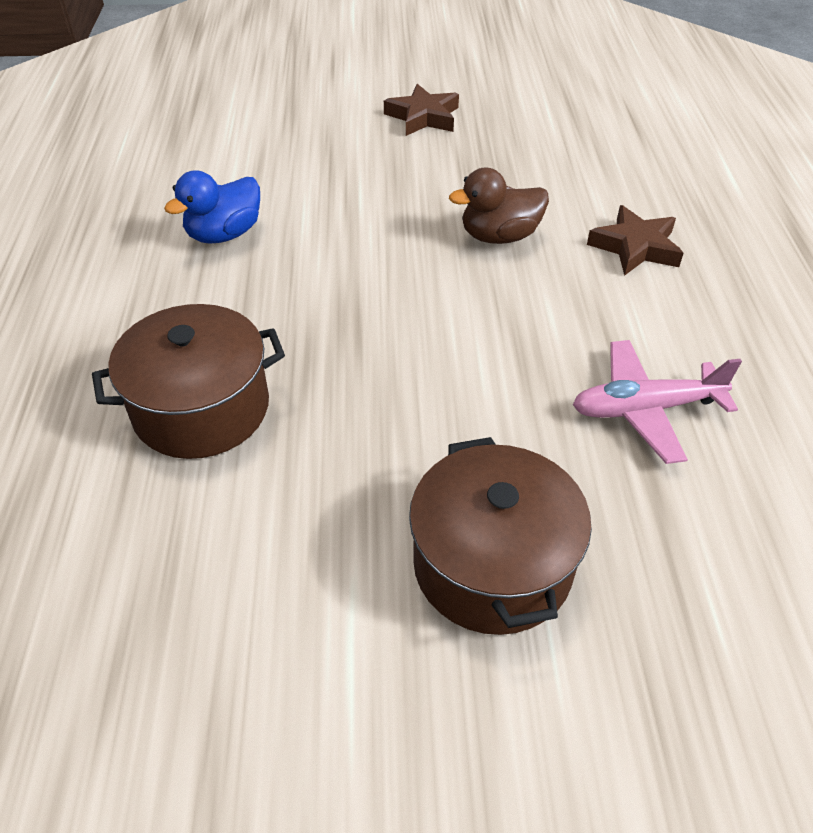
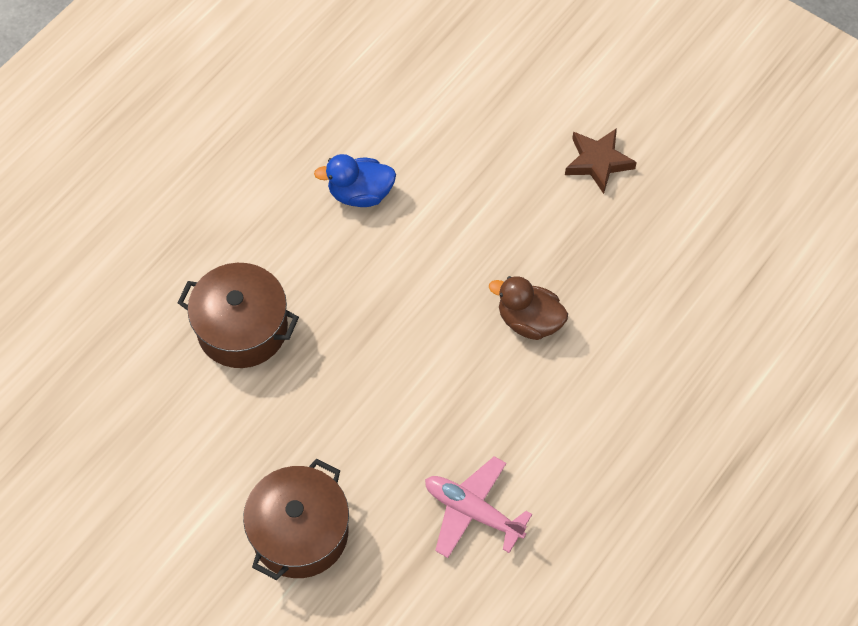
camera: 40 degrees right, 15 degrees up
brown star [587,205,683,276] -> none

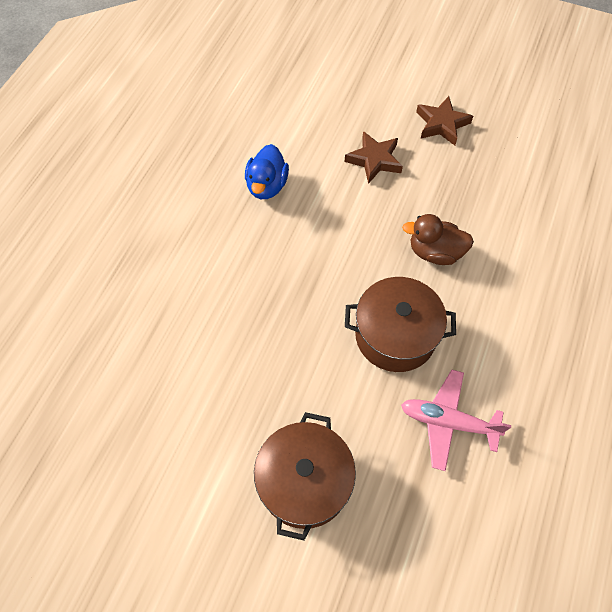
camera: 15 degrees left, 0 degrees up
brown pot [177,263,299,368] -> brown pot moved to [345,277,456,372]
blue duck [314,154,396,207] -> blue duck turned 60 degrees counterclockwise [245,144,289,199]
none -> brown star [344,131,403,184]

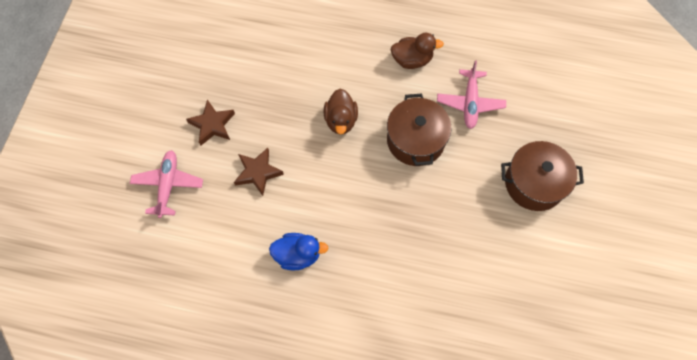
camera: 100 degrees left, 5 degrees up
none -> pink plane [130,150,203,218]
none -> brown duck [390,33,444,69]

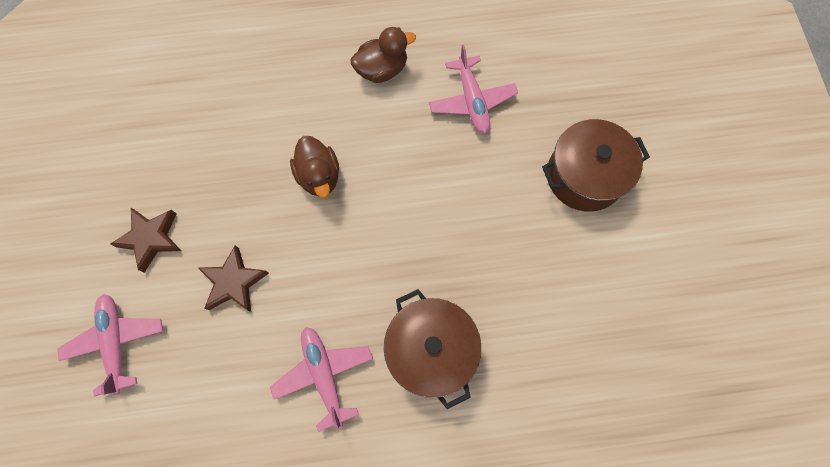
camera: 20 degrees left, 5 degrees up
blue duck [269,233,328,270] -> pink plane [270,327,373,432]
brown pot [387,93,452,166] -> brown pot moved to [384,289,481,409]

